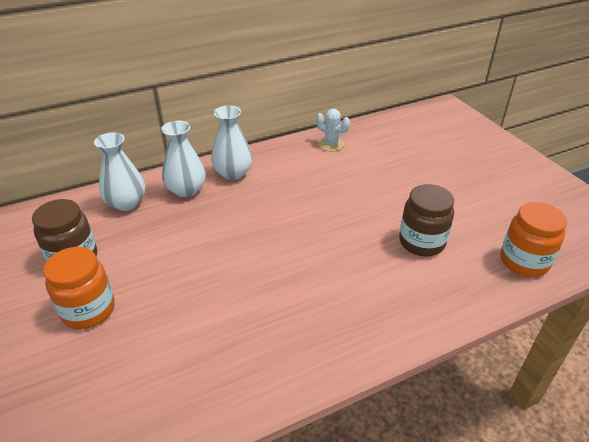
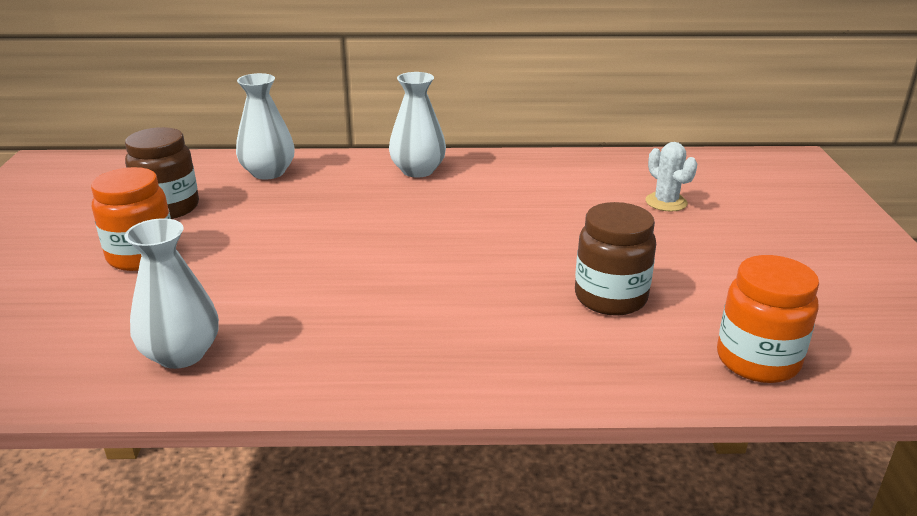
camera: 25 degrees right, 10 degrees down
white vase [161,121,206,197] -> white vase moved to [125,218,219,369]
white cactus [316,109,350,152] -> white cactus moved to [645,142,697,212]

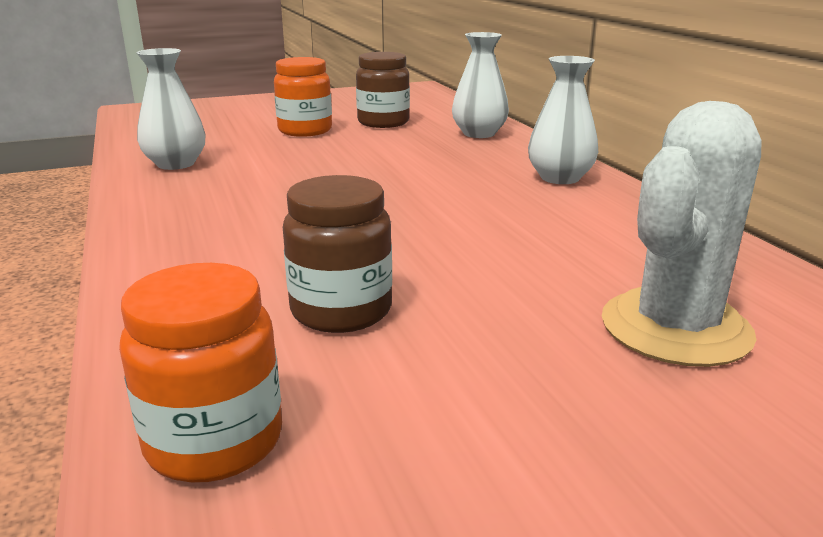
camera: 70 degrees right, 5 degrees down
white cactus [645,142,697,212] -> white cactus [602,101,762,367], size x1.98

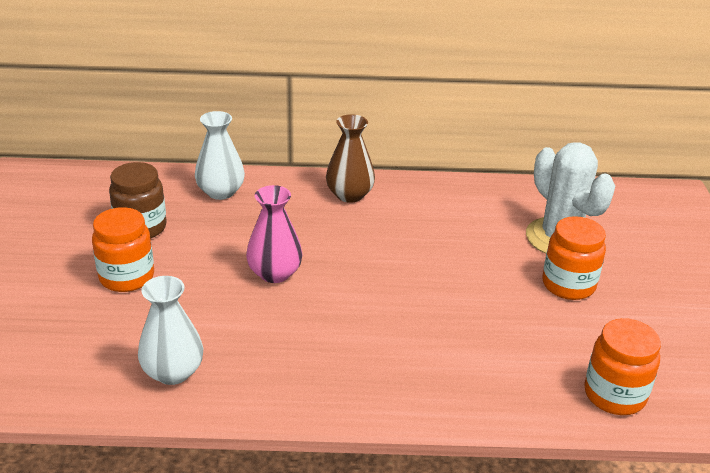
camera: 70 degrees left, 10 degrees up
brown jar [283,175,392,333] -> none
white vase [528,56,598,184] -> brown vase [326,114,375,203]
none -> pink vase [246,185,303,283]
none -> orange jar [542,216,606,300]

